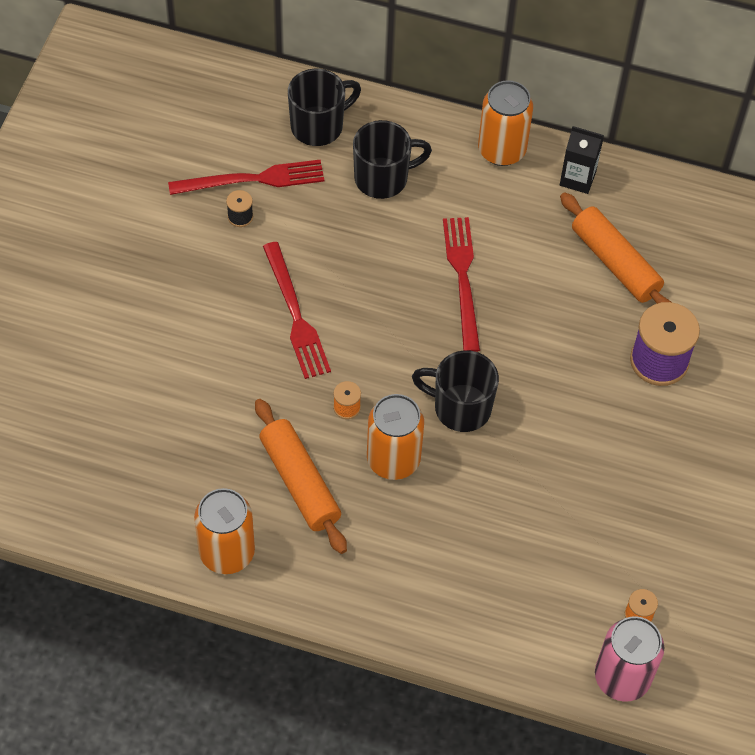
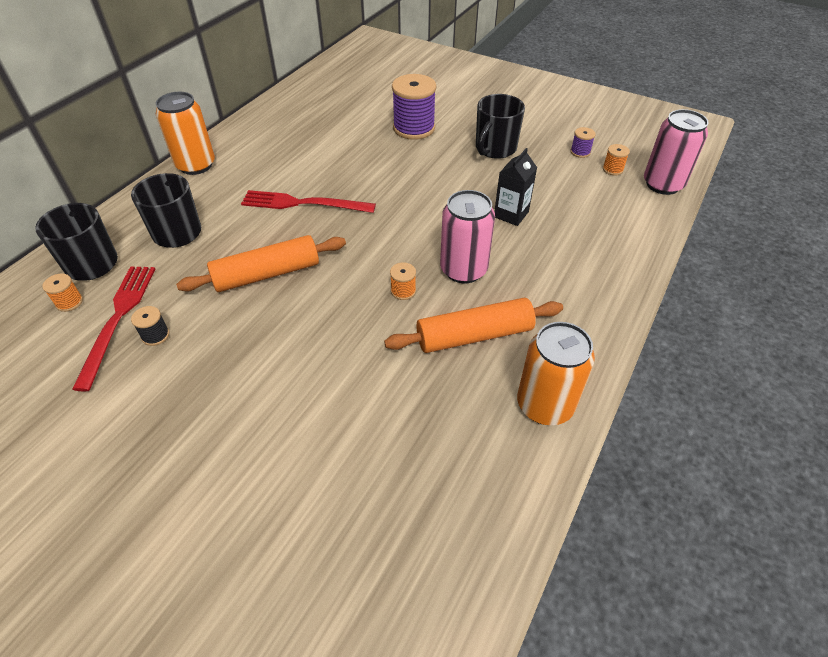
camera: 75 degrees left, 10 degrees down
red fork [263,242,331,379] -> none
orange can [367,394,424,480] -> pink can [440,190,495,283]
black mug [412,350,499,432] -> black mug moved to [476,94,525,159]
black carton [560,126,604,194] -> black carton moved to [494,148,537,226]
orange rolling pin [560,192,671,304] -> orange rolling pin moved to [176,235,346,292]
none -> orange spool [42,273,83,312]
none -> purple spool [570,127,596,158]

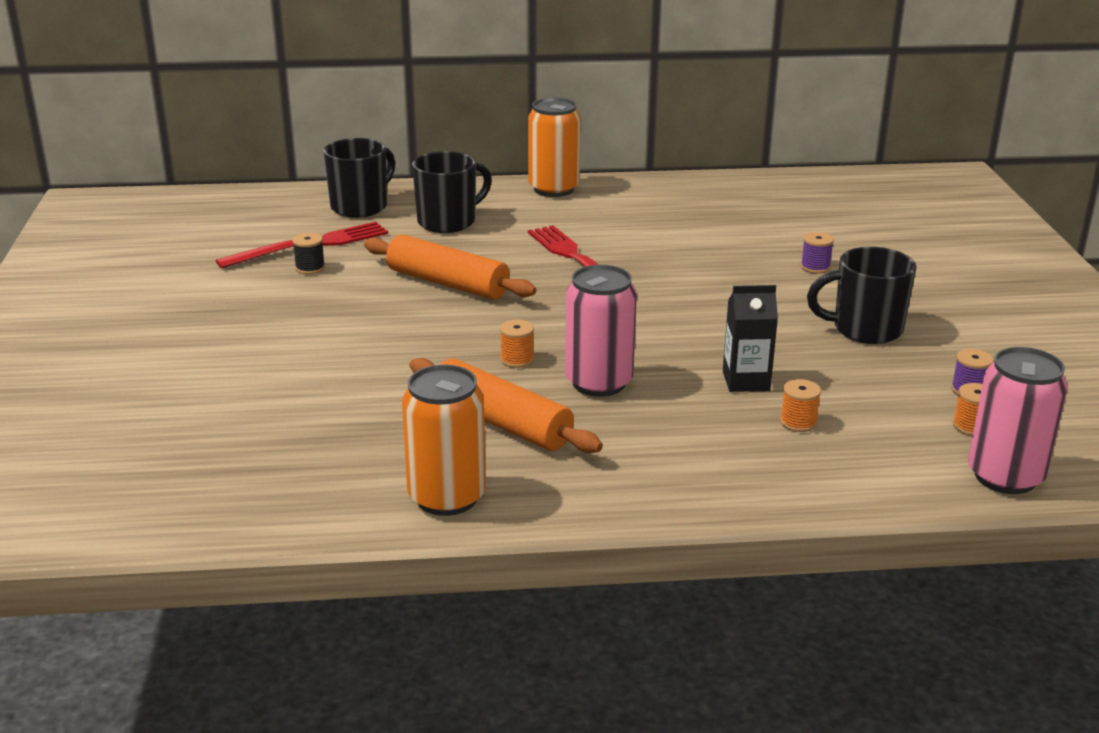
camera: 55 degrees right, 20 degrees down
orange spool [42,273,83,312] -> orange spool moved to [780,379,821,432]
purple spool [392,74,436,140] -> purple spool [801,232,834,274], size x0.45

